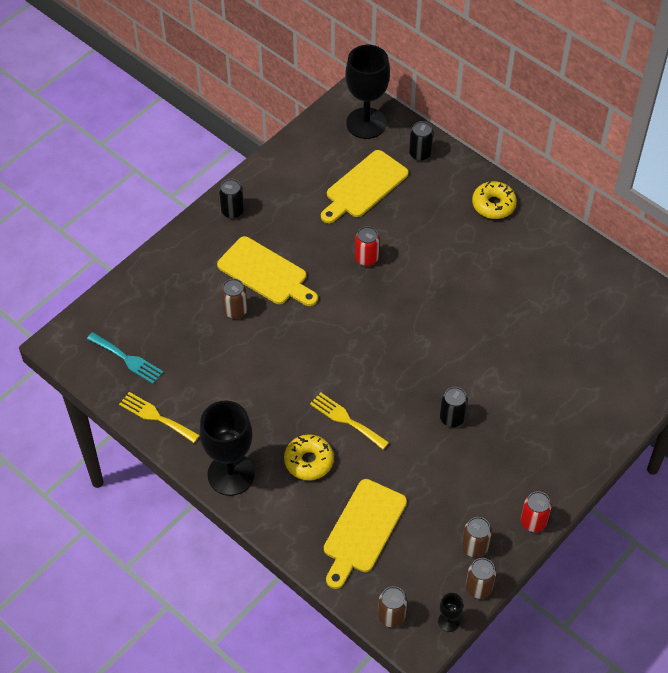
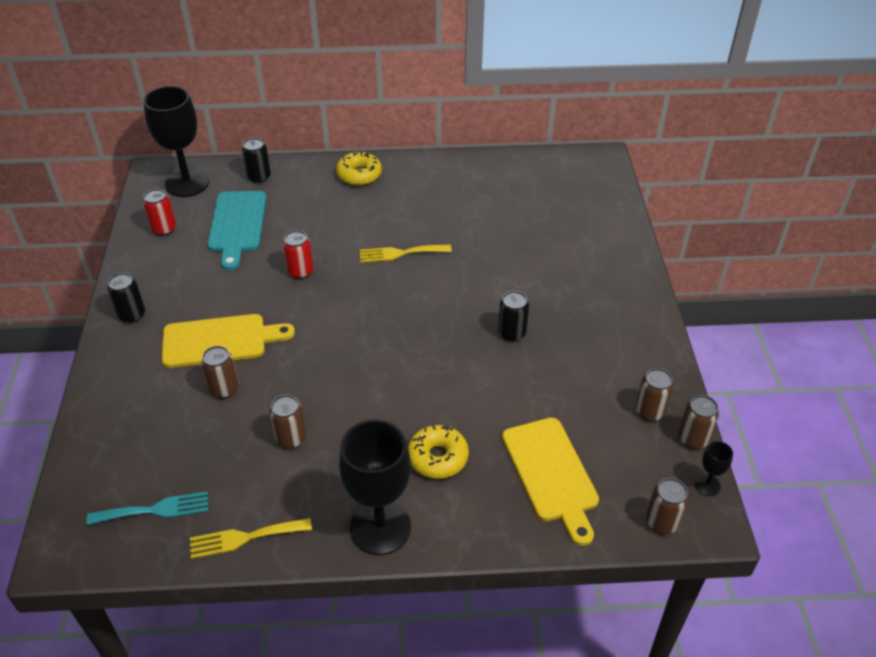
camera: 45 degrees left, 10 degrees down
yellow fork [310,392,389,450] -> yellow fork moved to [359,244,452,263]
yellow cutting board [321,150,409,223] -> turquoise cutting board [208,191,266,270]
red can [521,491,552,532] -> red can moved to [143,188,176,236]
none -> brown can [269,395,306,449]

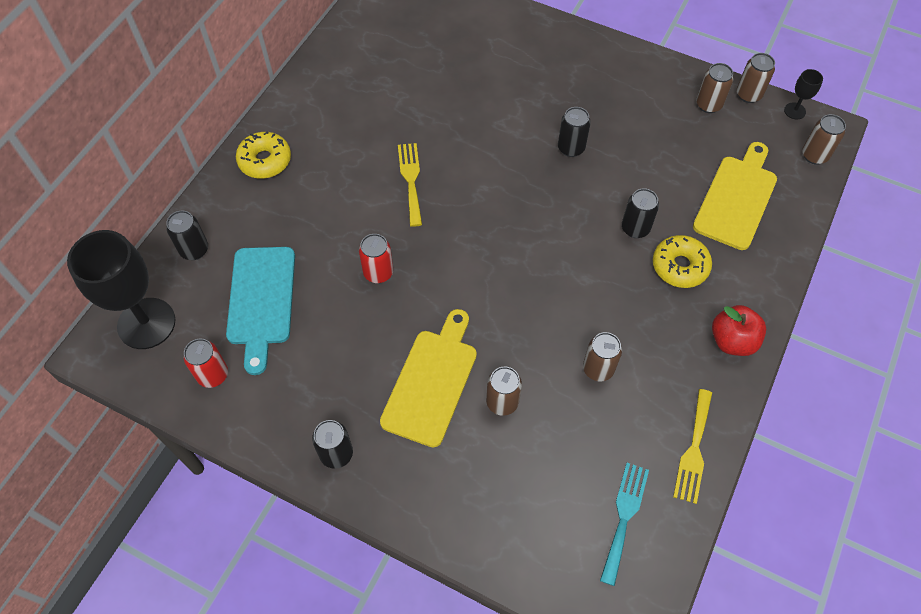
camera: 60 degrees left, 15 degrees up
turquoise cutting board [208,191,266,270] -> turquoise cutting board turned 60 degrees clockwise [226,247,295,375]
black goblet [339,420,411,555] -> red apple [712,305,766,356]
yellow fork [359,244,452,263] -> yellow fork turned 150 degrees clockwise [398,143,422,227]
yellow cutting board [502,418,599,546] -> yellow cutting board turned 75 degrees counterclockwise [693,142,777,250]
none -> black can [622,188,659,238]

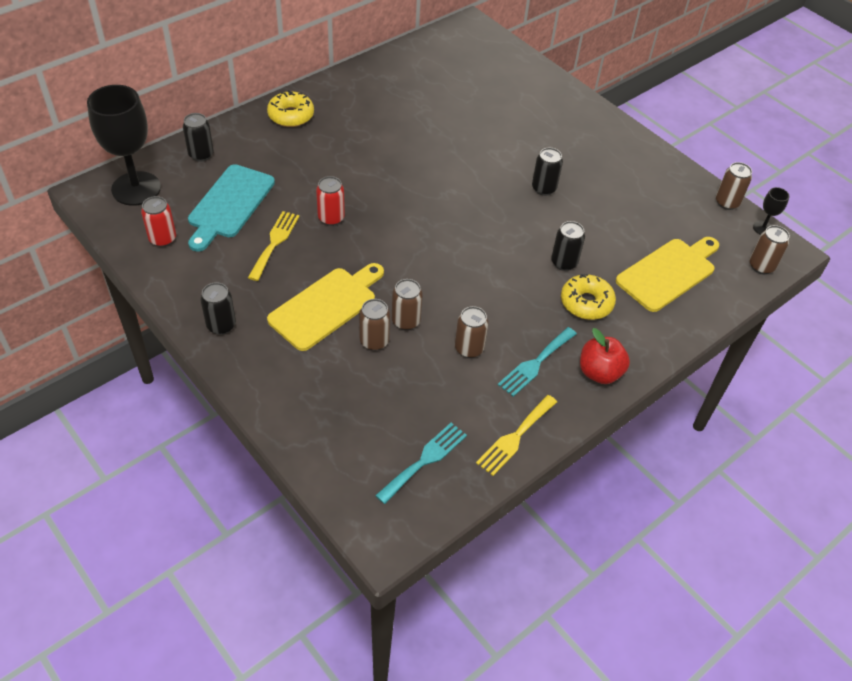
camera: 20 degrees right, 10 degrees down
yellow fork [398,143,422,227] -> yellow fork moved to [248,211,300,281]
brown can [696,63,733,113] -> brown can moved to [392,279,423,330]
none -> turquoise fork [498,327,577,397]

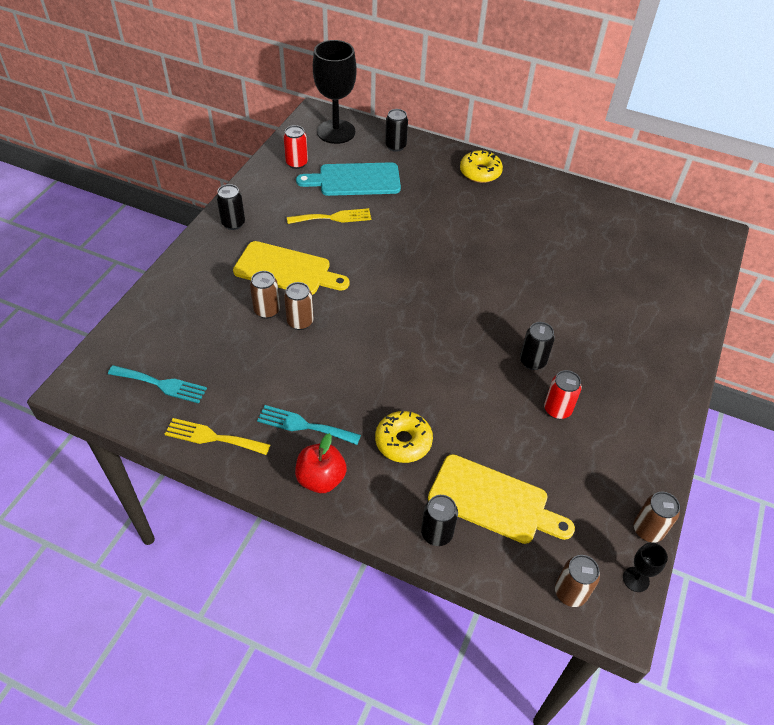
camera: 65 degrees right, 0 degrees up
red can [316,176,345,226] -> red can moved to [544,370,582,419]
brown can [455,306,488,358] -> none
black can [551,221,585,271] -> black can moved to [421,495,458,546]

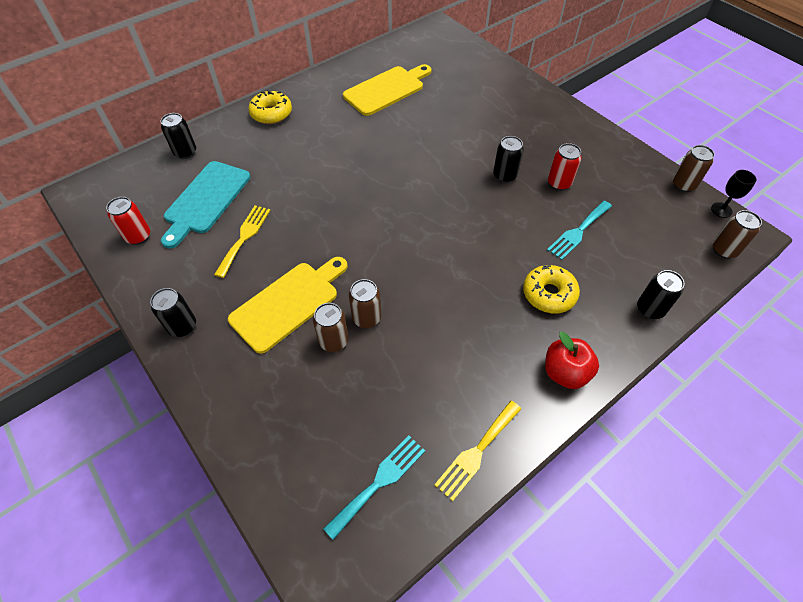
camera: 60 degrees left, 5 degrees up
turquoise fork [257,405,361,445] -> turquoise fork moved to [547,201,612,260]
black goblet [313,40,357,144] -> none
yellow cutting board [428,454,575,544] -> yellow cutting board moved to [343,64,431,116]

